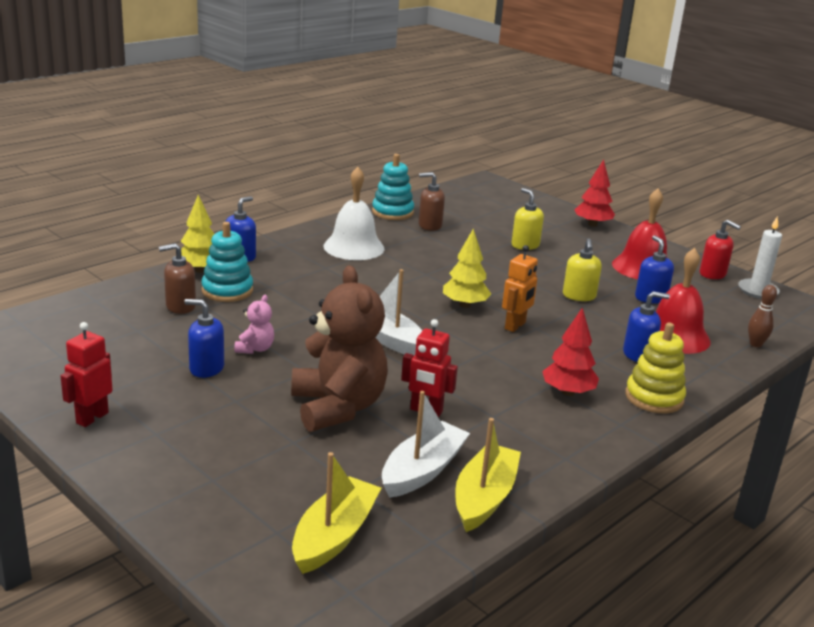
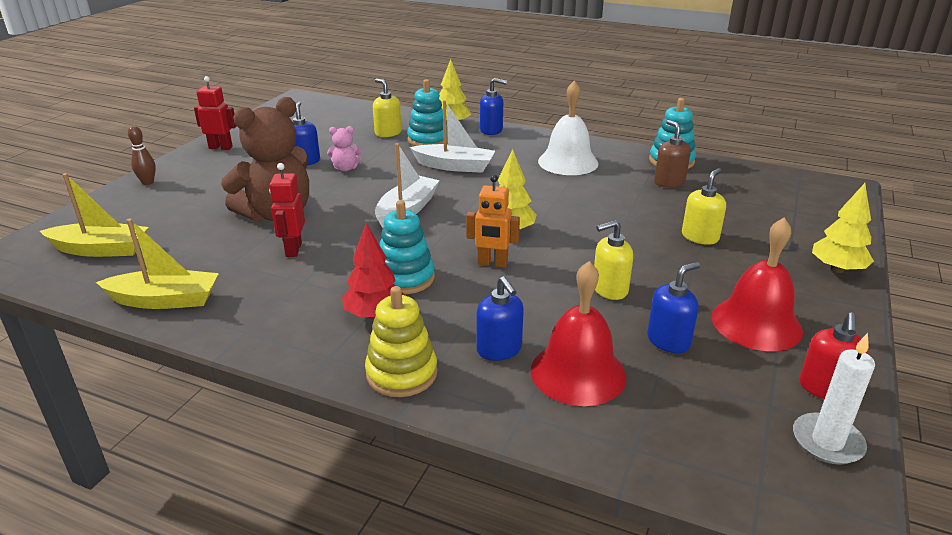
camera: 70 degrees right, 5 degrees up
brown soap dispenser [159,243,196,314] -> yellow soap dispenser [373,79,402,137]
white boat [382,391,470,498] -> white boat moved to [410,100,495,173]
red tree [574,159,615,227] -> yellow tree [812,183,874,273]
brown bowling pin [748,285,777,347] -> brown bowling pin moved to [128,126,156,185]
none -> turquoise stacking toy [379,200,435,294]

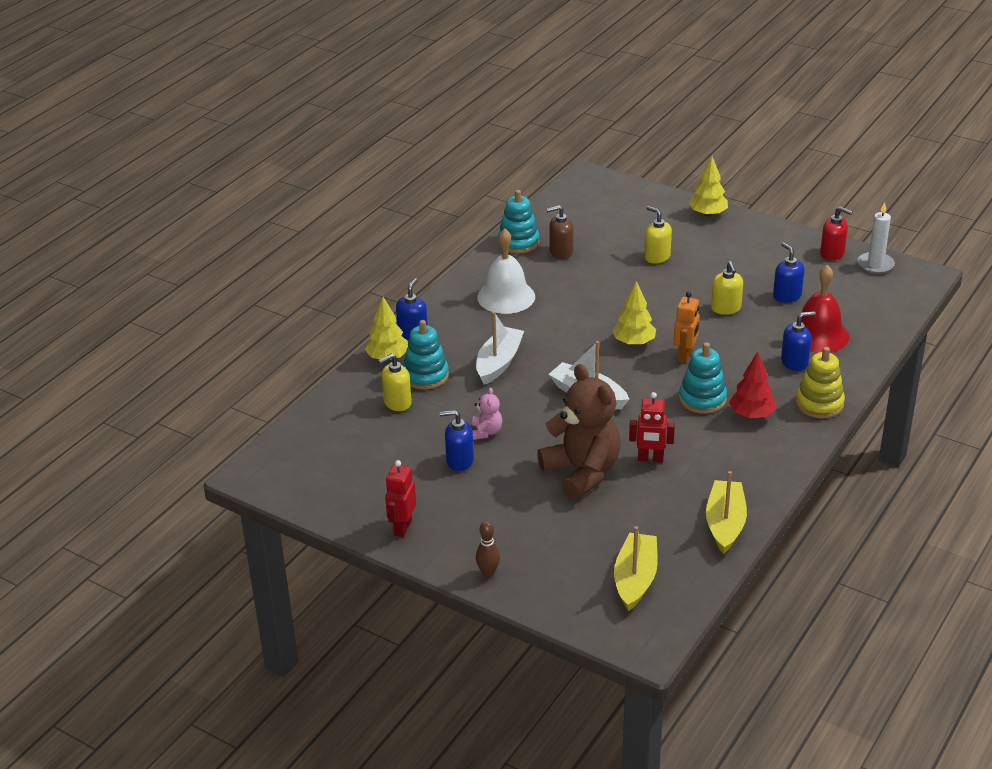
camera: 80 degrees left, 5 degrees up
red bell [712,218,803,351] -> none

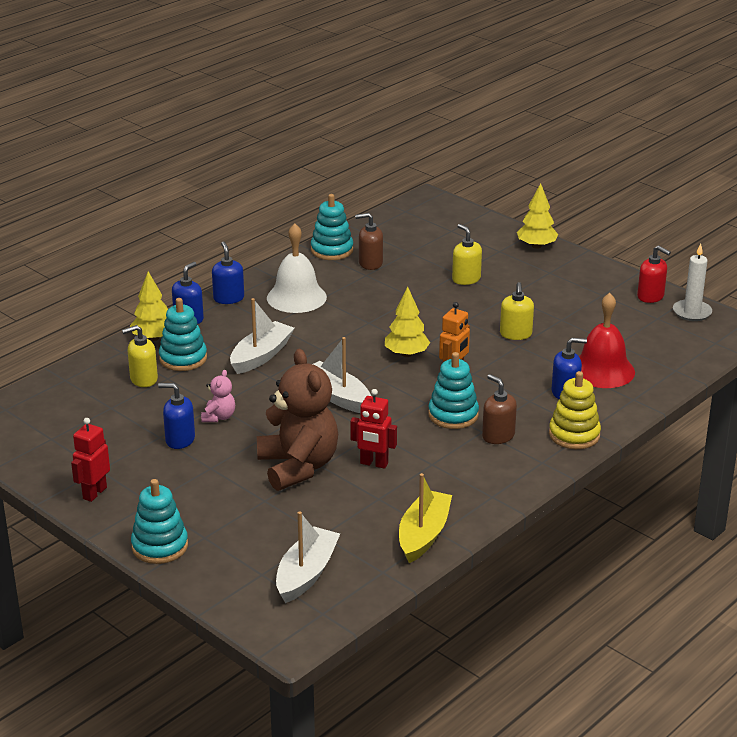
camera: 10 degrees right, 5 degrees down
brown bowling pin [476,521,500,577] -> turquoise stacking toy [131,479,188,564]
yellow boat [614,526,658,611] -> white boat [276,511,340,603]
red tree [729,352,776,418] -> brown soap dispenser [482,374,517,444]
blue soap dispenser [773,242,805,303] -> blue soap dispenser moved to [212,241,244,304]

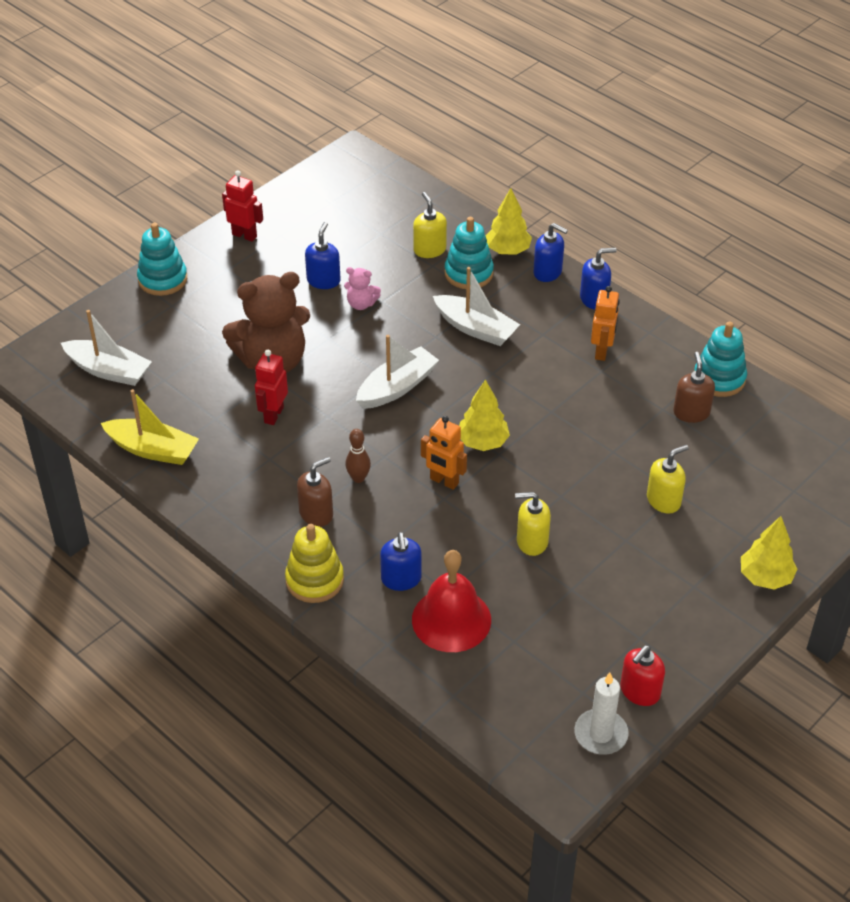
camera: 90 degrees right, 15 degrees up
white bell [267,223,327,313] -> orange robot [591,286,620,361]
turquoise stacking toy [428,352,479,429] -> brown bowling pin [345,429,371,483]

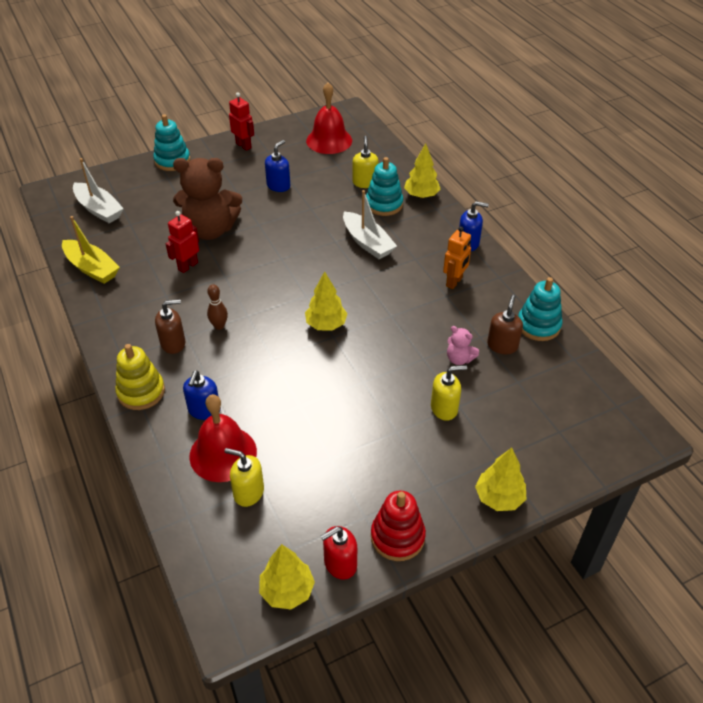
camera: 20 degrees right, 0 degrees up
pink teddy bear [344,267,381,310] -> pink teddy bear moved to [447,326,479,365]
white boat [356,335,439,409] -> none
orange robot [421,416,467,490] -> none
yellow soap dispenser [515,492,551,556] -> yellow soap dispenser moved to [224,448,264,507]
blue soap dispenser [533,223,568,282] -> none
white candle [574,673,629,755] -> yellow tree [259,544,315,609]
none -> red bell [306,82,352,154]
none -> red stacking toy [371,490,426,561]

